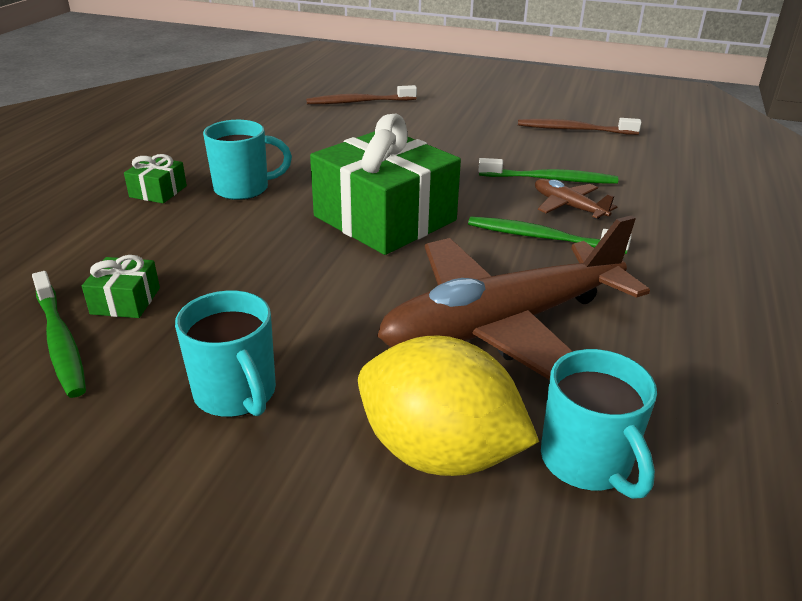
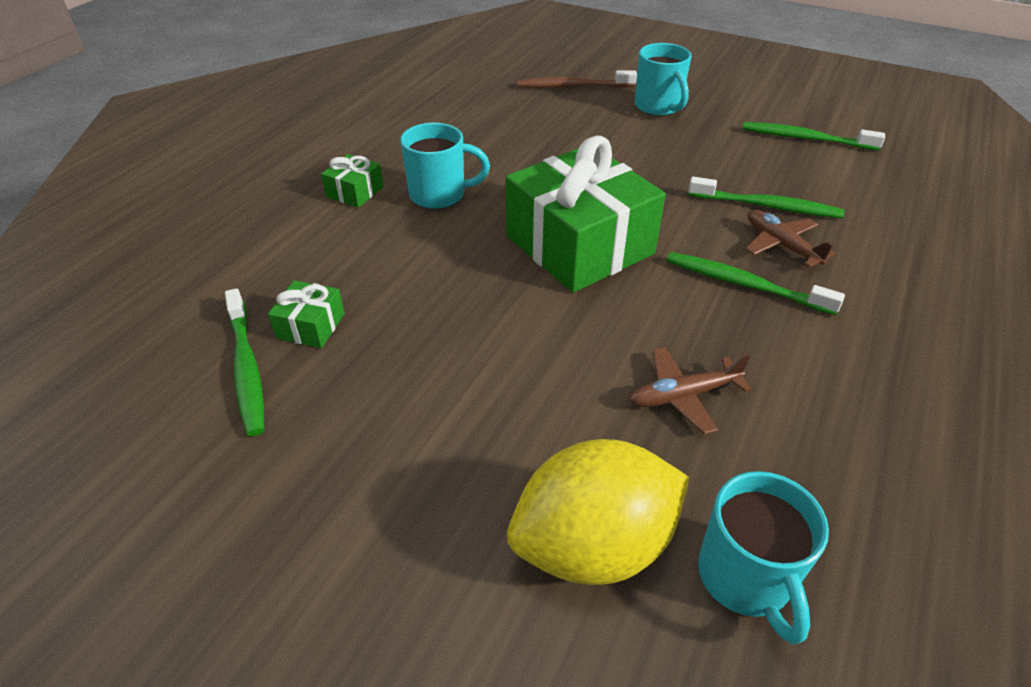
camera: 10 degrees right, 10 degrees up
turquoise mug [175,290,276,417] -> turquoise mug moved to [635,43,691,116]
yellow lemon [358,335,539,476] -> yellow lemon turned 60 degrees counterclockwise [507,439,689,585]
brown plane [377,215,650,380] -> brown plane [629,347,751,435], size x0.42
brown toothbrush [518,118,642,135] -> green toothbrush [742,122,885,151]

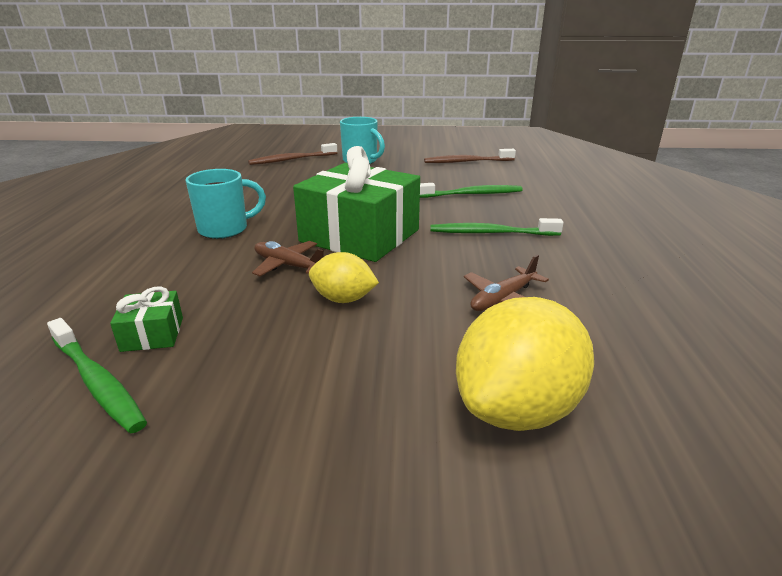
camera: 25 degrees left, 15 degrees down
green gift [321,154,383,208] -> none
turquoise mug [698,471,829,645] -> none
green toothbrush [742,122,885,151] -> brown toothbrush [424,149,516,163]
brown plane [746,210,836,268] -> brown plane moved to [252,241,324,276]
none -> yellow lemon [309,252,379,303]

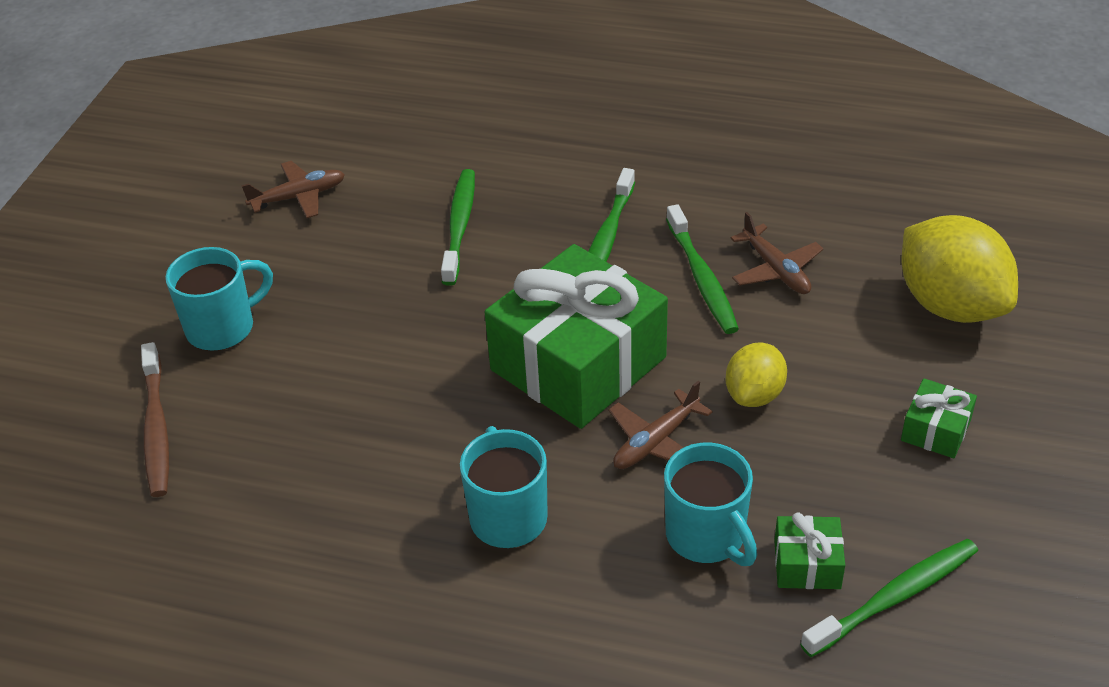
camera: 75 degrees left, 15 degrees up
brown toothbrush [424,149,516,163] -> brown plane [241,161,345,218]
none -> turquoise mug [664,443,757,566]
none -> green toothbrush [666,204,739,334]
none -> green gift [901,378,977,458]

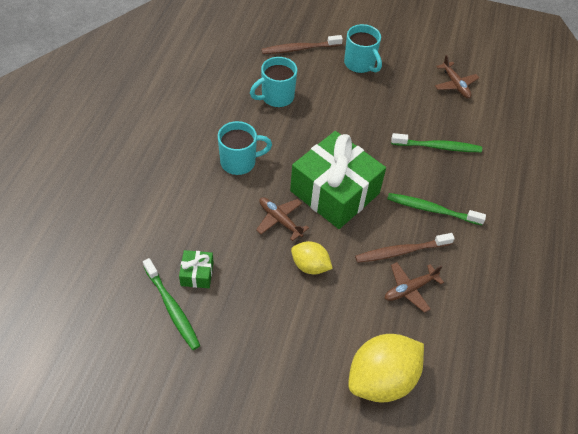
camera: 85 degrees right, 10 degrees up
turquoise mug [664,443,757,566] -> turquoise mug moved to [250,57,297,107]
green toothbrush [666,204,739,334] -> brown toothbrush [355,233,455,263]
green gift [901,378,977,458] -> none

